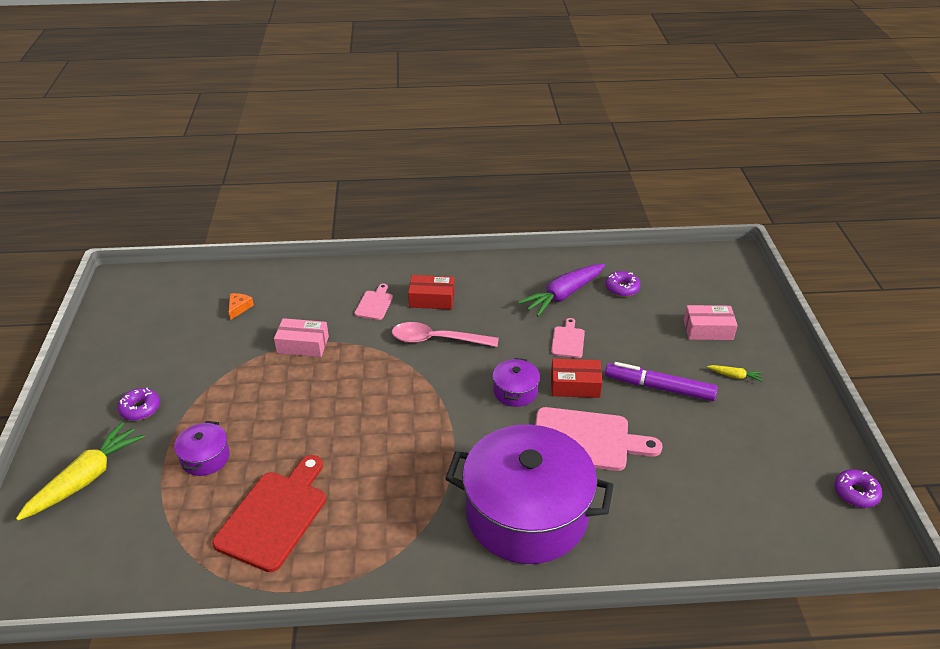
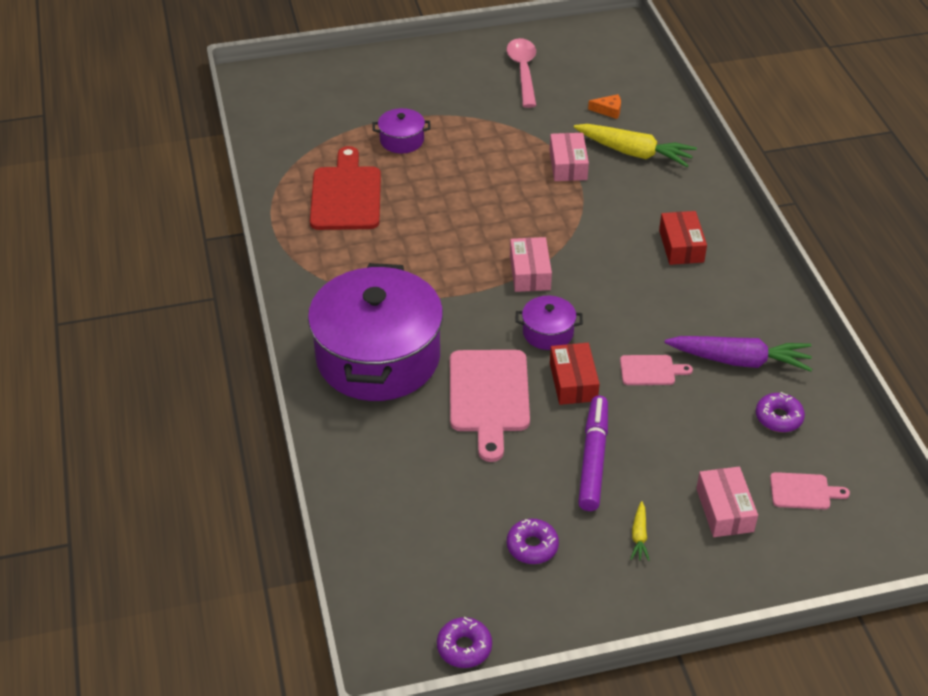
camera: 80 degrees right, 5 degrees up
yellow carrot [16,422,145,521] -> yellow carrot moved to [574,124,697,167]
purple donut [117,388,160,421] -> purple donut moved to [507,519,559,564]
red cutting board [212,455,326,572] -> red cutting board turned 105 degrees counterclockwise [310,146,381,230]
pink cutting board [354,284,393,320] -> pink cutting board moved to [770,472,850,510]
pink spoon [392,322,499,347] -> pink spoon moved to [507,38,537,108]
purple carrot [518,264,605,317] -> purple carrot turned 150 degrees clockwise [664,336,812,372]
none -> pink box [510,237,552,292]

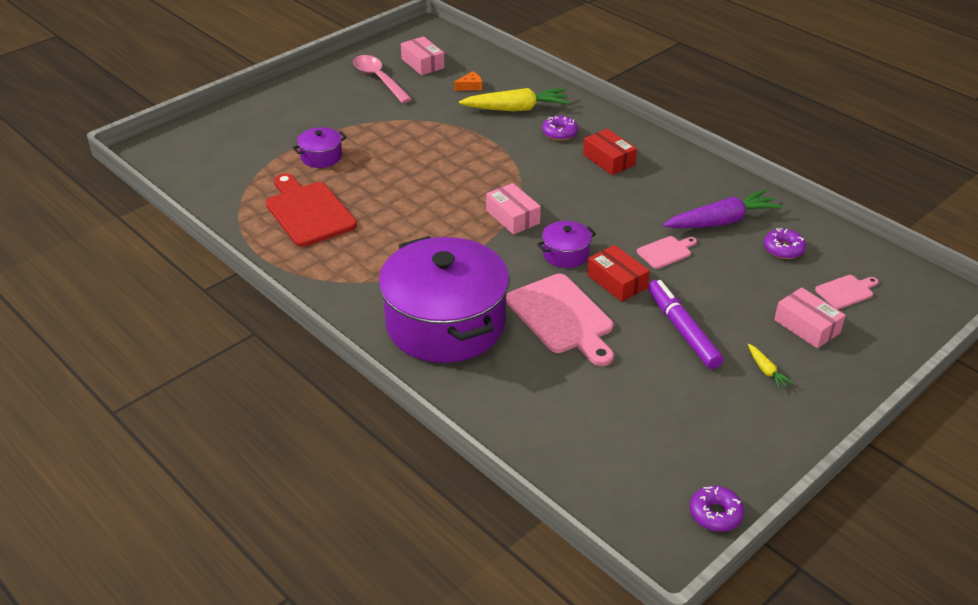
camera: 30 degrees left, 5 degrees down
purple donut [507,519,559,564] -> purple donut moved to [542,116,578,141]
pink box [549,133,589,181] -> pink box moved to [401,36,445,75]

